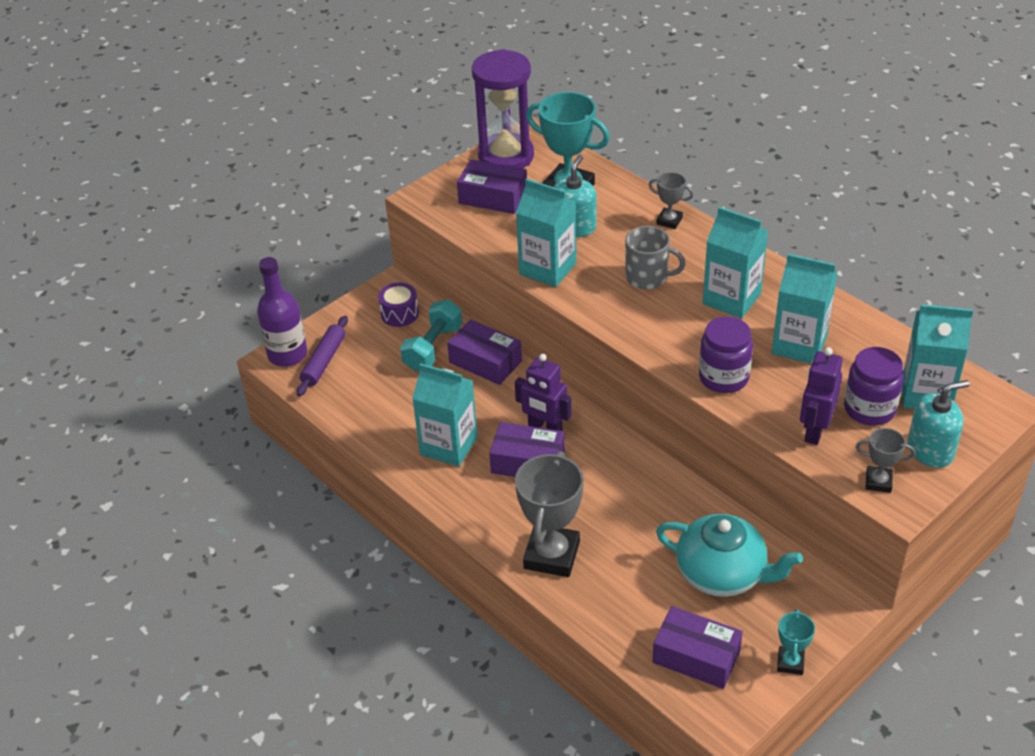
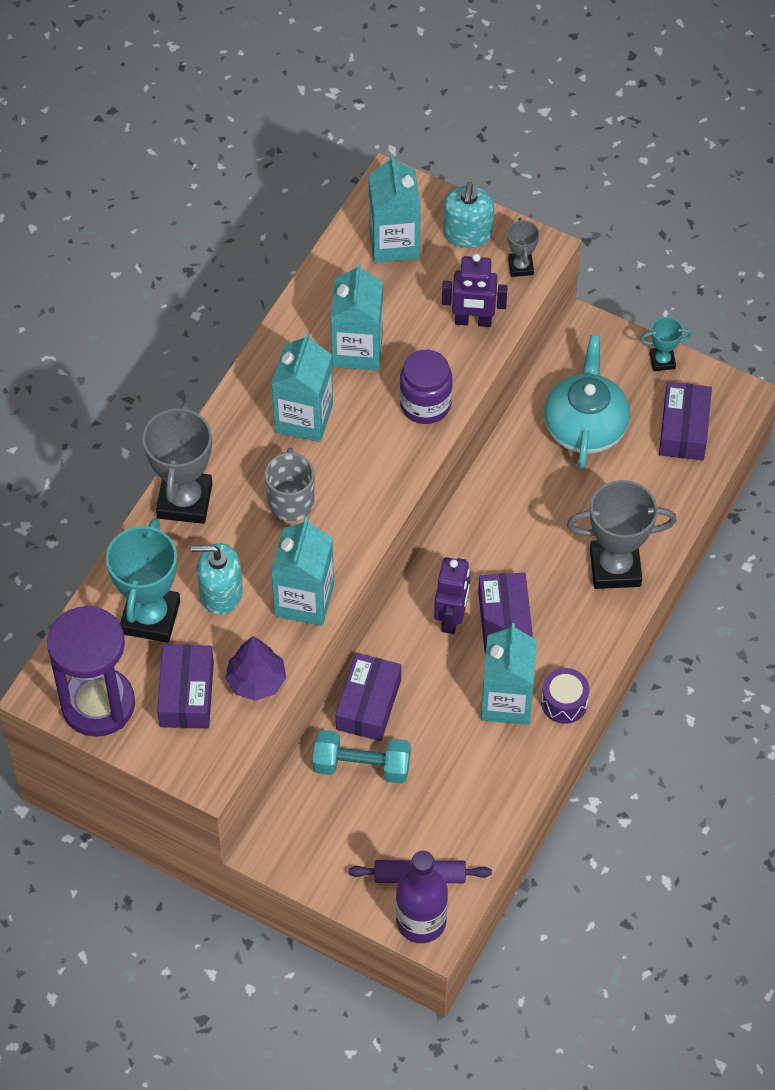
camera: 110 degrees left, 15 degrees up
purple drum [378,283,419,327] -> purple drum moved to [541,668,589,724]
grey trophy [649,172,694,229] -> grey trophy [142,401,212,524], size x2.00
purple jar [844,347,904,426] -> none
turquoise soap dispenser [908,380,969,468] -> turquoise soap dispenser turned 135 degrees counterclockwise [443,182,494,248]
none -> purple tree [225,636,286,701]

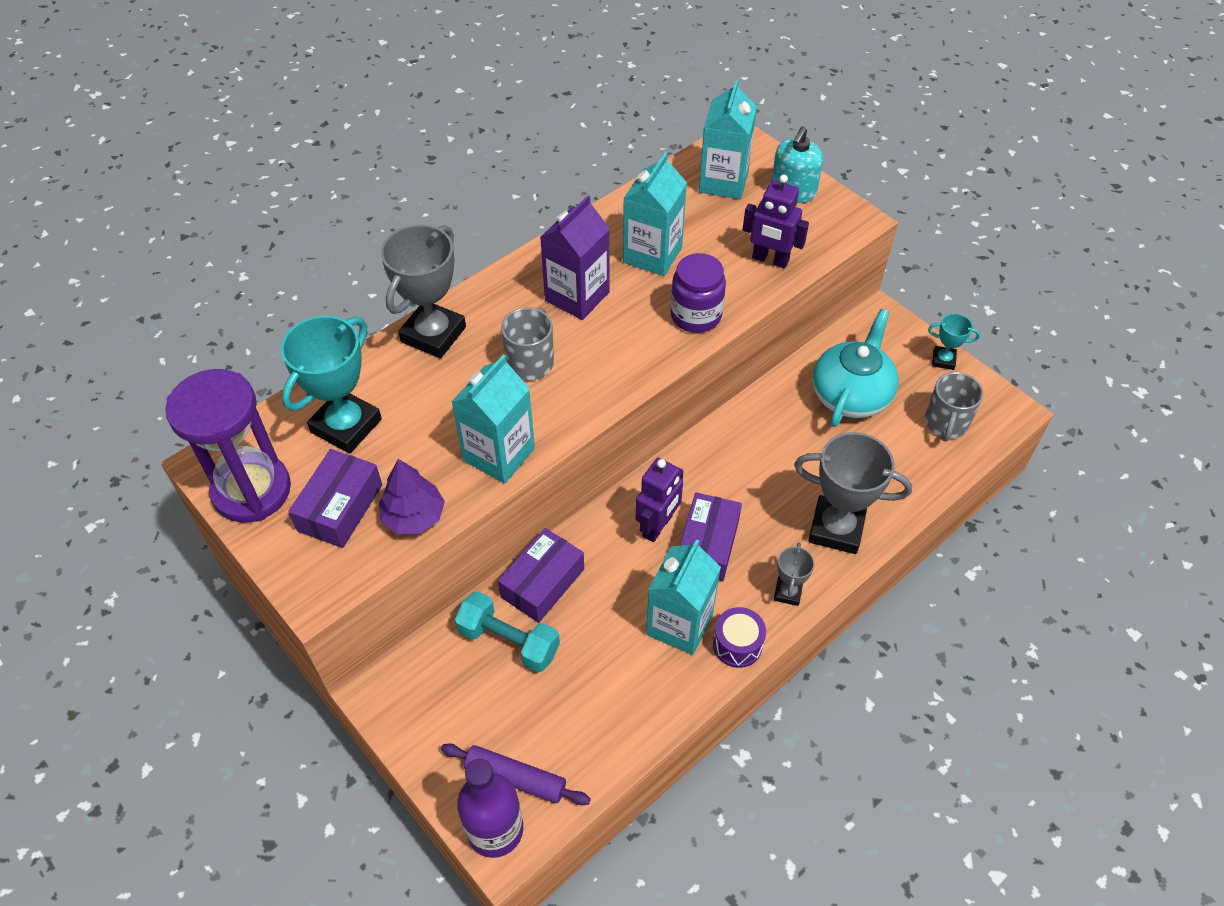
camera: 20 degrees right, 5 degrees down
turquoise soap dispenser [191,543,243,615] -> none
turquoise carton [271,332,333,442] -> purple carton [540,195,610,320]
grey trophy [507,218,539,277] -> grey trophy moved to [774,543,814,606]
purple box [659,382,712,460] -> grey mug [925,372,983,442]

